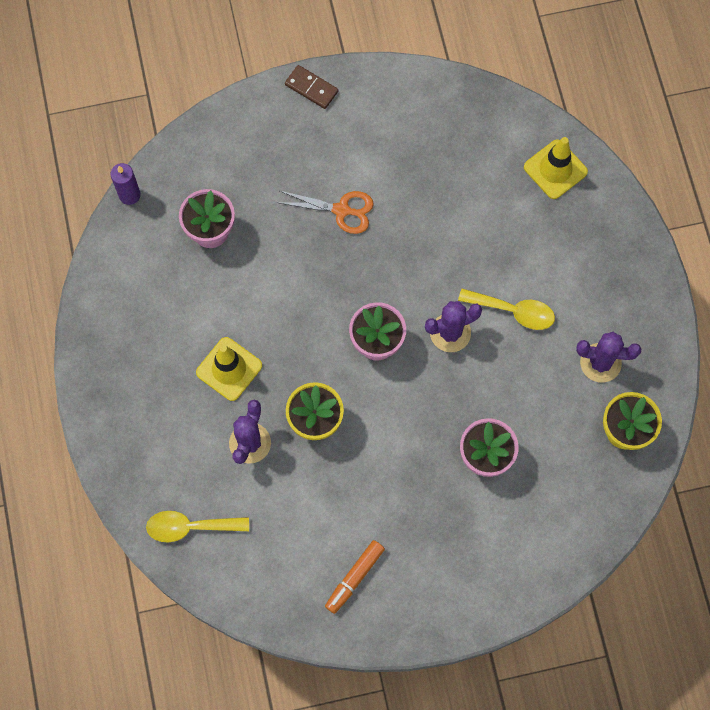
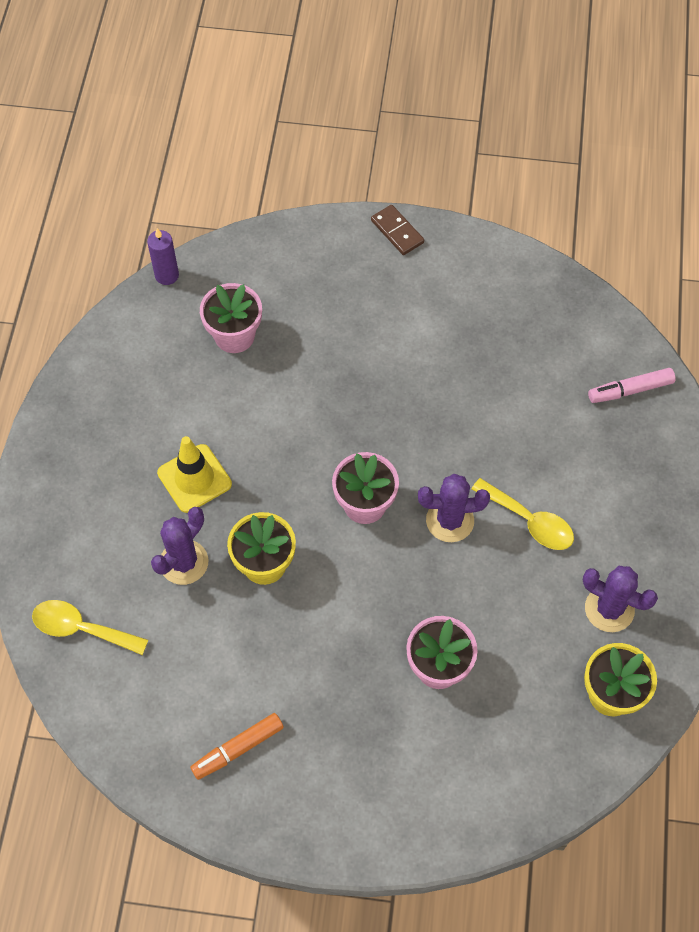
camera: 20 degrees right, 10 degrees down
orange scissors [276,191,374,234] -> none
yellow traffic cone [524,137,588,199] -> pink marker [588,368,675,403]

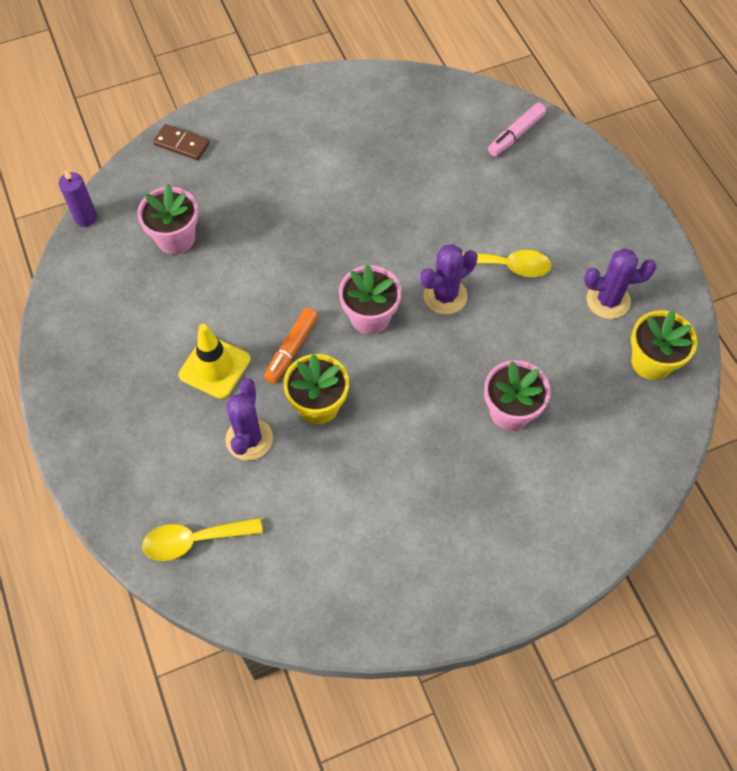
camera: 30 degrees left, 0 degrees up
orange marker [190,713,284,780] -> orange marker moved to [264,308,318,383]
brown domino [371,205,424,255] -> brown domino moved to [153,124,210,160]

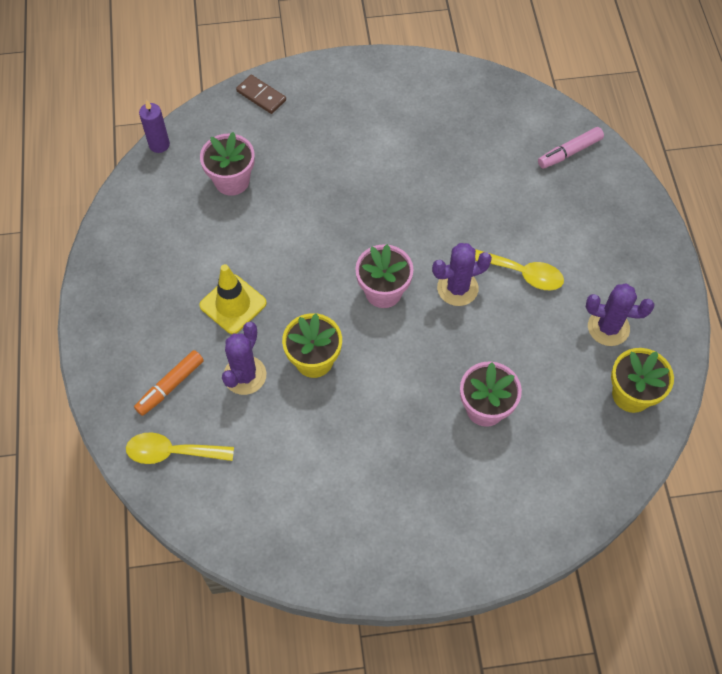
camera: 15 degrees right, 0 degrees up
orange marker [264,308,318,383] -> orange marker moved to [134,350,204,416]

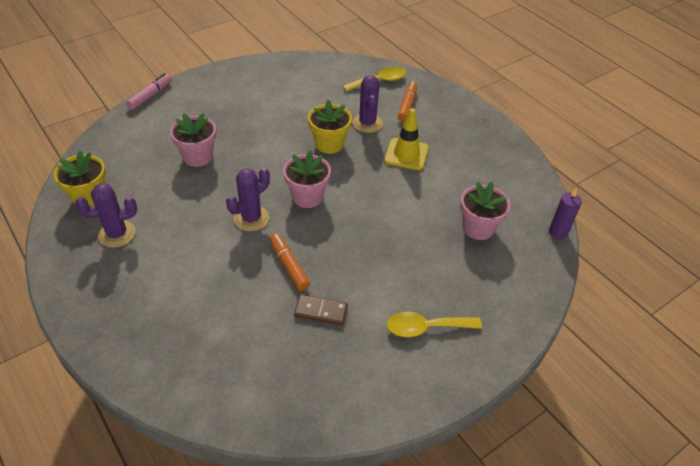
camera: 150 degrees right, 15 degrees down
brown domino [236,75,286,114] -> brown domino moved to [294,295,348,325]
yellow spoon [475,249,564,290] -> yellow spoon moved to [387,312,482,337]
pink marker [538,127,604,169] -> pink marker moved to [126,73,172,110]
none -> orange marker [269,233,310,291]

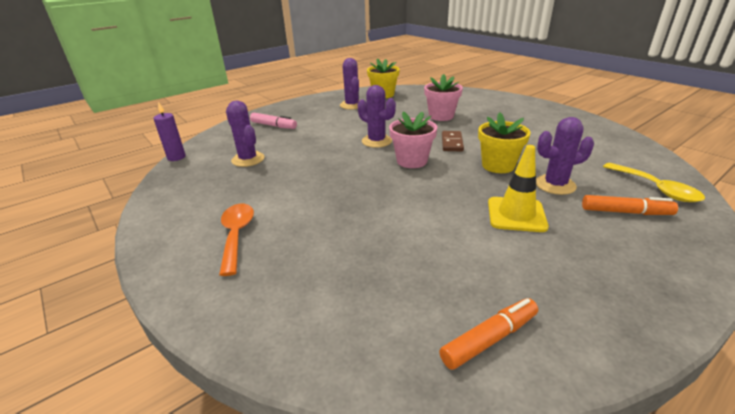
camera: 90 degrees right, 15 degrees down
pink marker [126,73,172,110] -> pink marker moved to [250,113,297,129]
orange marker [269,233,310,291] -> orange marker moved to [439,298,538,370]
brown domino [294,295,348,325] -> brown domino moved to [442,131,464,151]
yellow spoon [387,312,482,337] -> orange spoon [219,204,254,276]
pink flower pot [460,182,511,240] -> none
purple candle [549,188,582,239] -> purple candle moved to [153,102,186,161]
none -> purple cactus [226,101,265,167]

